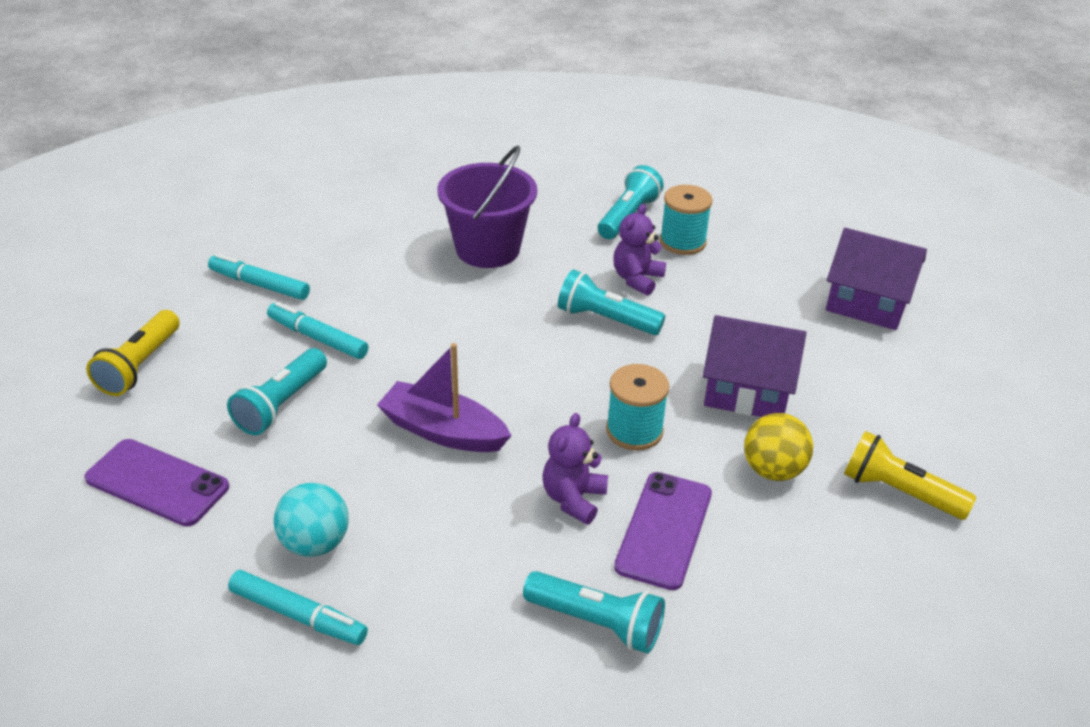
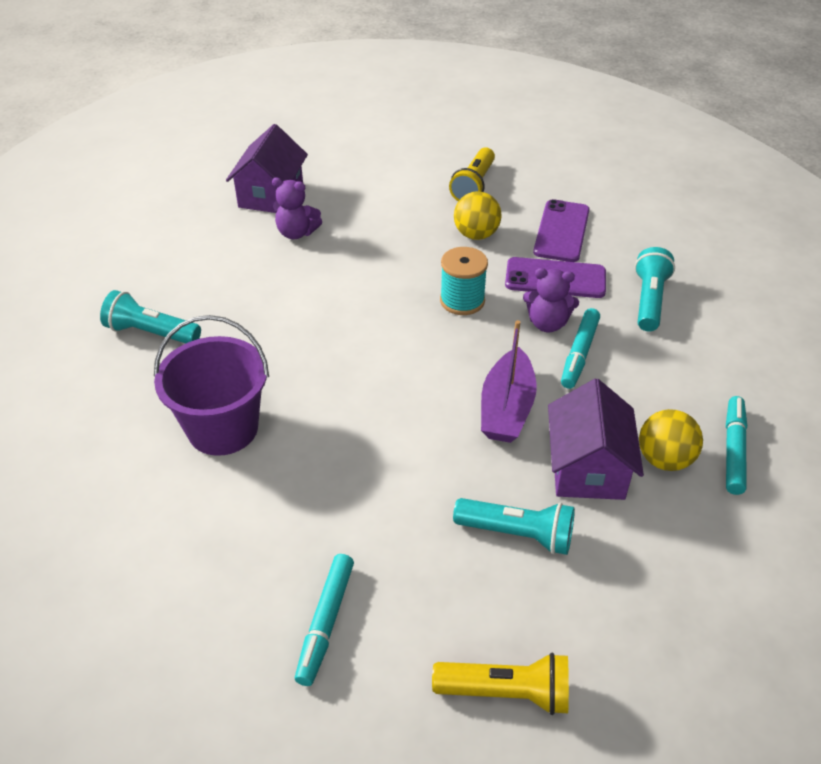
camera: 100 degrees left, 5 degrees up
purple phone [84,439,229,527] -> purple phone moved to [533,199,590,262]
turquoise marker [267,302,368,359] -> turquoise marker moved to [561,308,600,389]
turquoise ball [274,483,349,557] -> yellow ball [639,409,703,471]
turquoise flashlight [558,269,665,335] -> none
purple teddy bear [614,204,666,296] -> purple teddy bear moved to [272,177,322,239]
turquoise spool [660,185,713,255] -> none
purple house [703,315,807,417] -> purple house moved to [548,379,644,500]

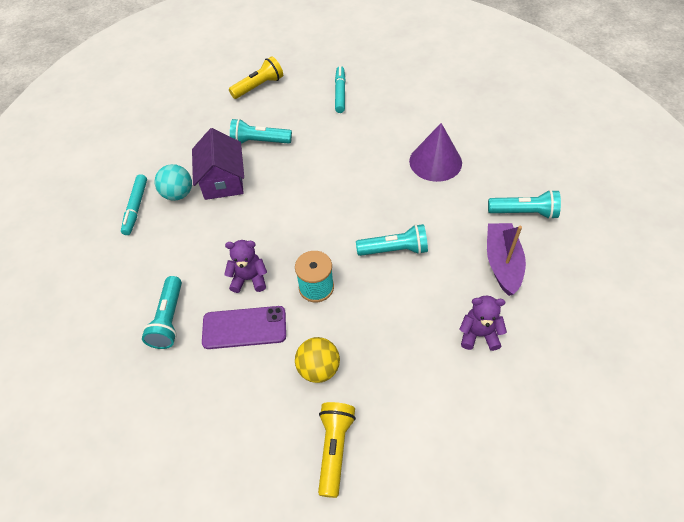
camera: 170 degrees right, 10 degrees up
purple bucket [154,315,269,456] -> purple cone [409,123,462,182]
purple house [226,124,308,213] -> none
yellow flashlight [432,653,569,715] -> yellow flashlight turned 150 degrees clockwise [229,56,283,99]
purple boat [481,320,537,443] -> purple boat moved to [487,223,526,296]
purple phone [533,199,590,262] -> none
turquoise marker [561,308,600,389] -> none
yellow ball [639,409,703,471] -> turquoise ball [155,164,192,201]
none -> turquoise flashlight [356,224,428,256]

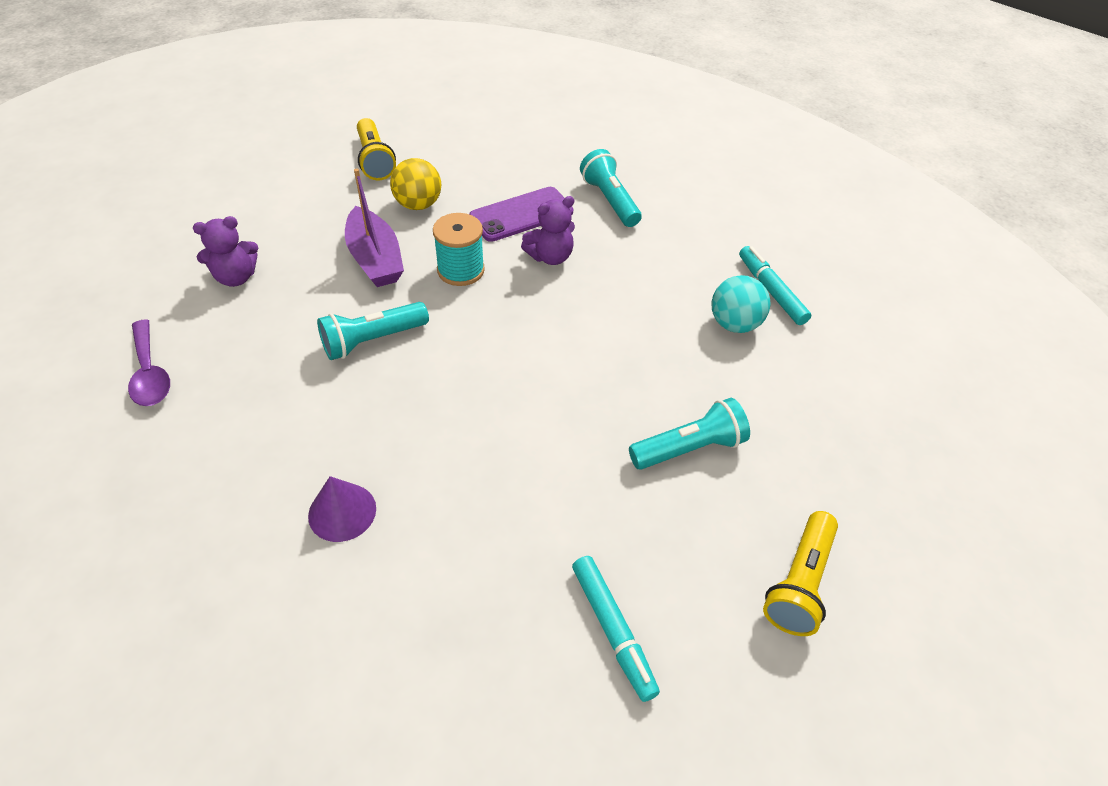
camera: 150 degrees right, 5 degrees down
purple house [192,128,244,200] -> none
purple cone [409,123,462,182] -> purple cone [308,476,376,542], size x0.63
purple boat [487,223,526,296] -> purple boat moved to [345,168,404,287]
turquoise flashlight [488,190,561,219] -> none
none -> purple spoon [128,319,170,406]

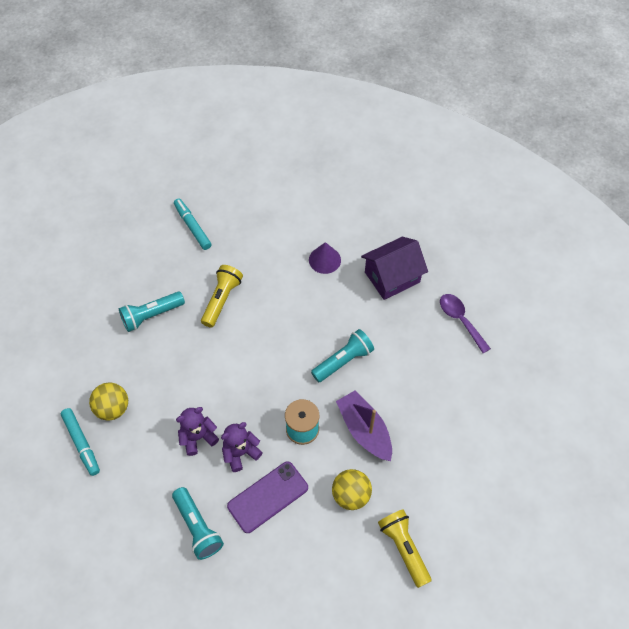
camera: 175 degrees right, 10 degrees up
purple teddy bear [193,216,258,287] -> purple teddy bear moved to [176,407,219,456]
turquoise ball [712,275,770,333] -> yellow ball [89,382,128,421]
yellow flashlight [763,511,838,636] -> yellow flashlight moved to [201,265,243,328]
none -> purple house [361,237,428,300]

